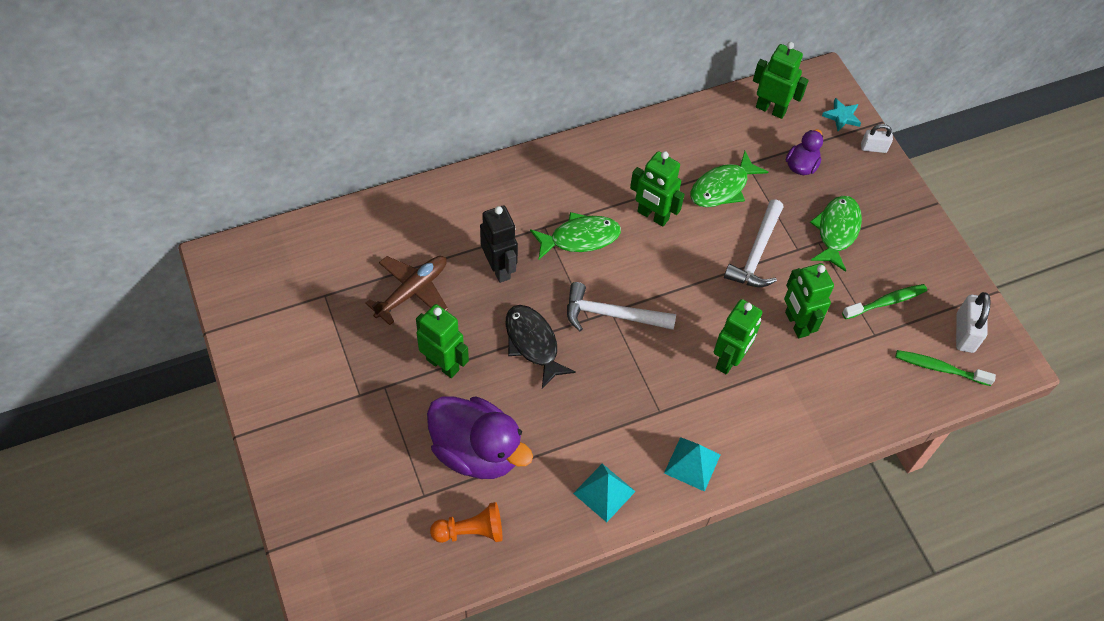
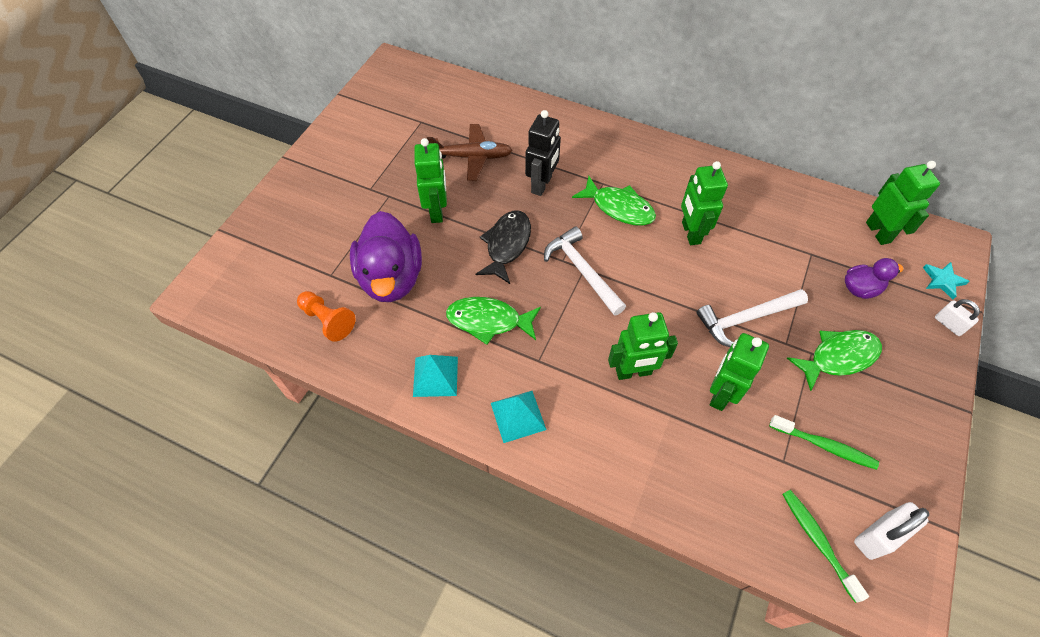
camera: 50 degrees right, 0 degrees up
green fish [691,151,769,207] -> green fish moved to [446,297,541,345]

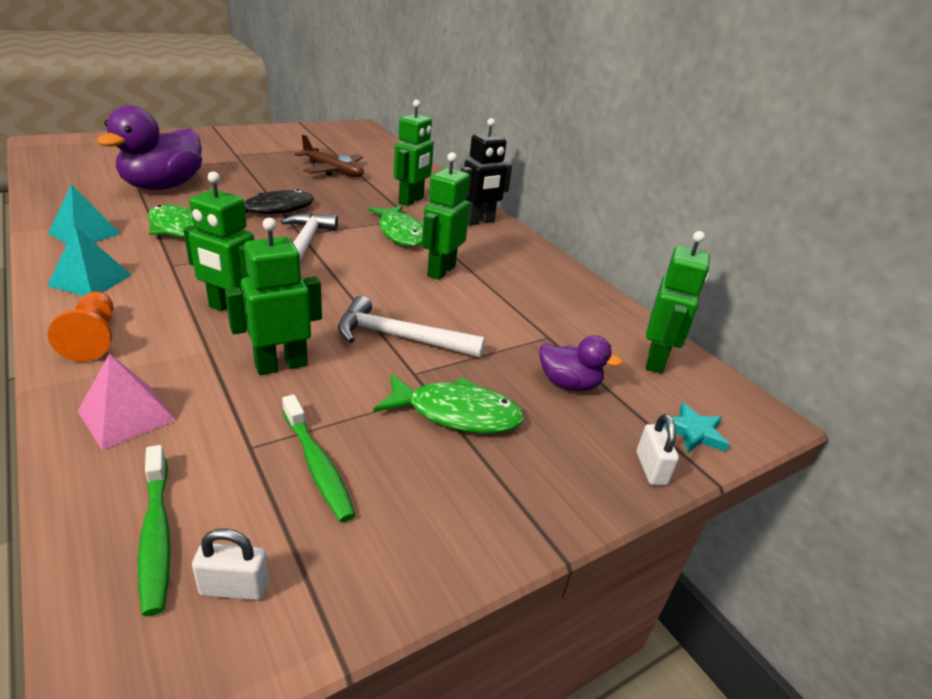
camera: 30 degrees right, 25 degrees down
orange pawn [297,291,355,342] -> orange pawn moved to [48,292,114,362]
green robot [414,138,447,223] -> green robot moved to [394,100,434,206]
black robot [525,110,561,196] -> black robot moved to [461,118,512,226]
green toothbrush [782,490,869,603] -> green toothbrush turned 150 degrees clockwise [138,445,170,616]
white padlock [854,502,929,560] -> white padlock [192,528,269,600], size x0.63
none -> pink pyramid [78,353,176,450]

